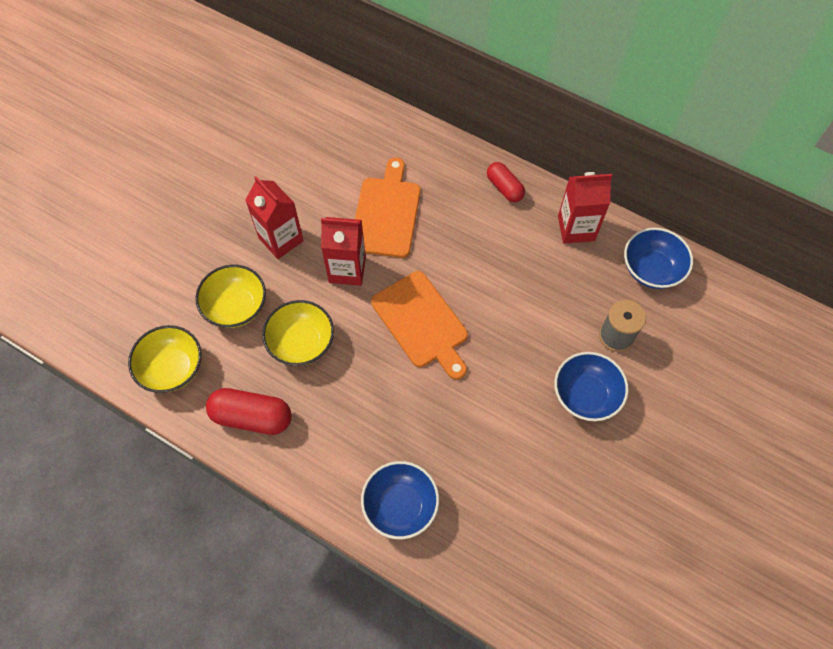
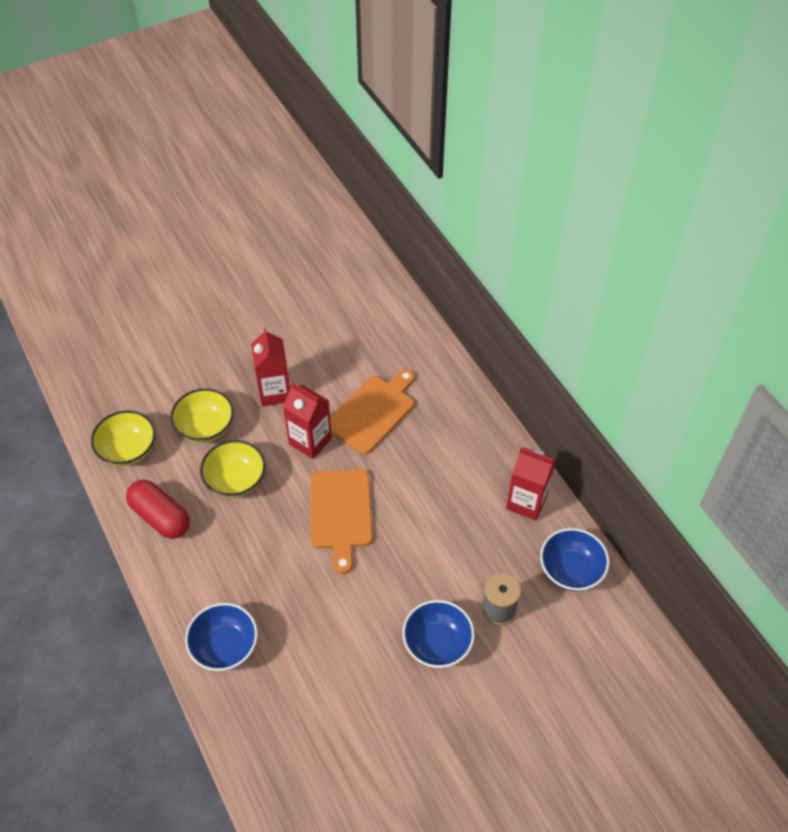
camera: 30 degrees right, 10 degrees down
red capsule [487,162,525,202] -> none

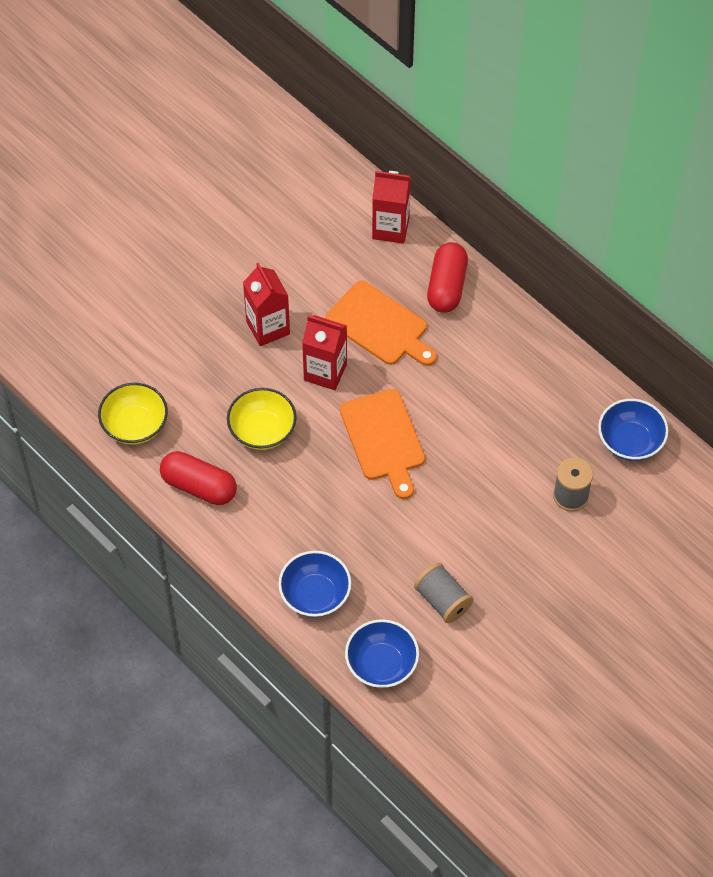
camera: 15 degrees left, 5 degrees up
yellow bowl [171,388,234,443] -> none
orange cutting board [330,369,415,454] -> orange cutting board turned 105 degrees clockwise [325,281,437,366]
blue bowl [402,600,475,668] -> blue bowl moved to [345,619,419,688]
red carton [506,447,556,521] -> red carton moved to [372,171,411,244]
none -> grey spool [414,563,473,623]
none -> red capsule [427,242,468,313]

